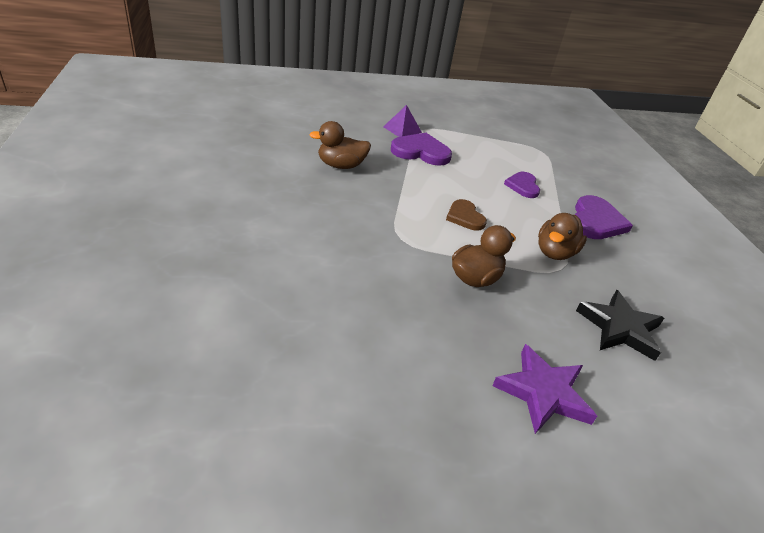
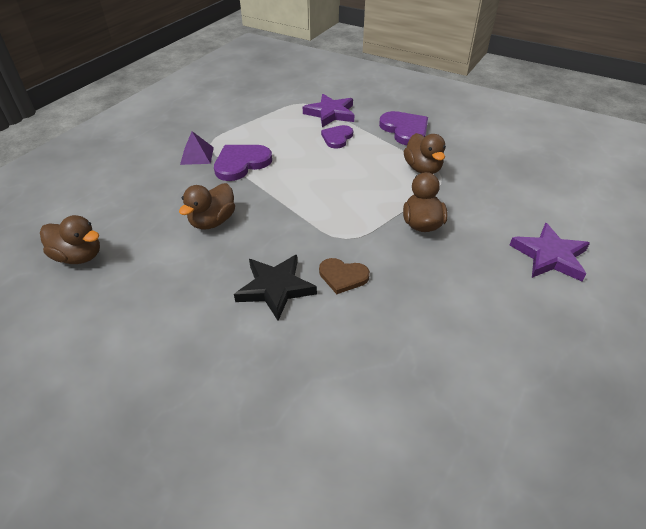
camera: 45 degrees left, 5 degrees up
brown heart [446,199,487,230] -> brown heart moved to [319,258,370,294]
purple heart [504,172,540,198] -> purple heart turned 75 degrees clockwise [321,125,353,149]
black star [576,290,664,361] -> black star moved to [234,255,317,321]
none -> brown duck [40,215,100,264]
none -> purple star [303,94,354,127]

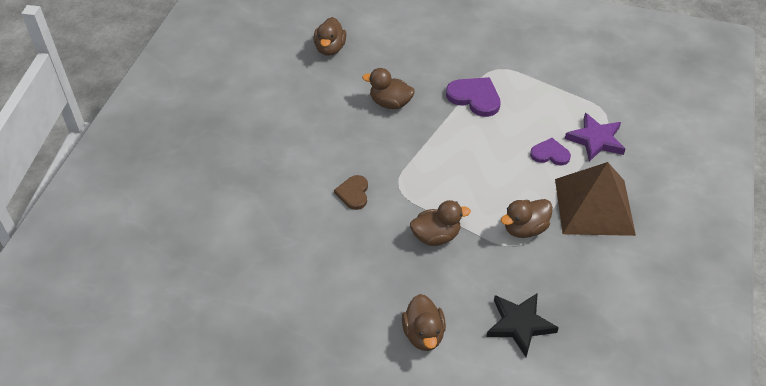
camera: 75 degrees right, 5 degrees up
purple pyramid [180,131,214,165] -> none
black star [234,255,317,321] -> black star moved to [486,293,559,357]
purple heart [379,111,428,145] -> brown pyramid [555,162,636,236]
purple star [510,223,590,281] -> brown duck [402,294,446,351]

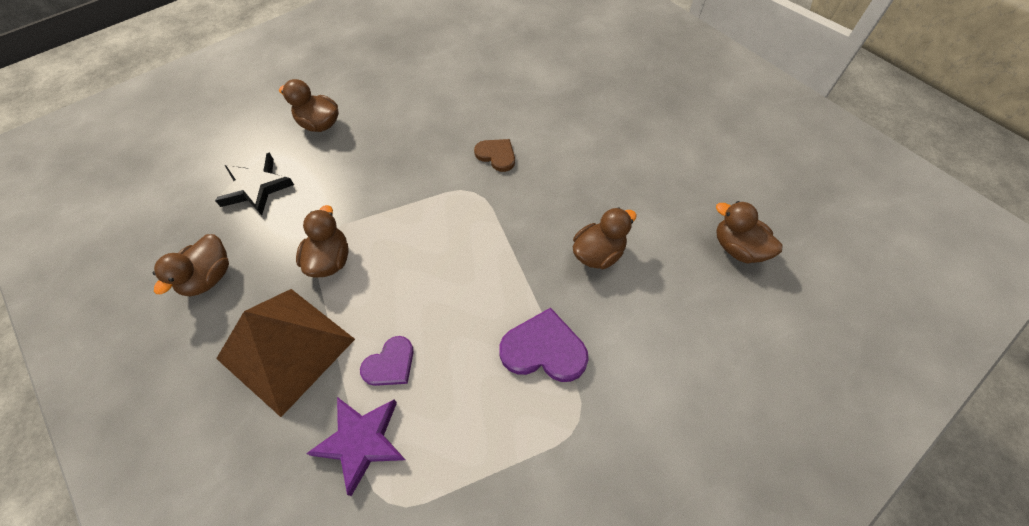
camera: 125 degrees right, 10 degrees up
brown duck [410,200,471,246] -> brown duck moved to [153,234,229,296]
purple heart [446,77,501,117] -> purple heart turned 150 degrees counterclockwise [499,308,589,382]

